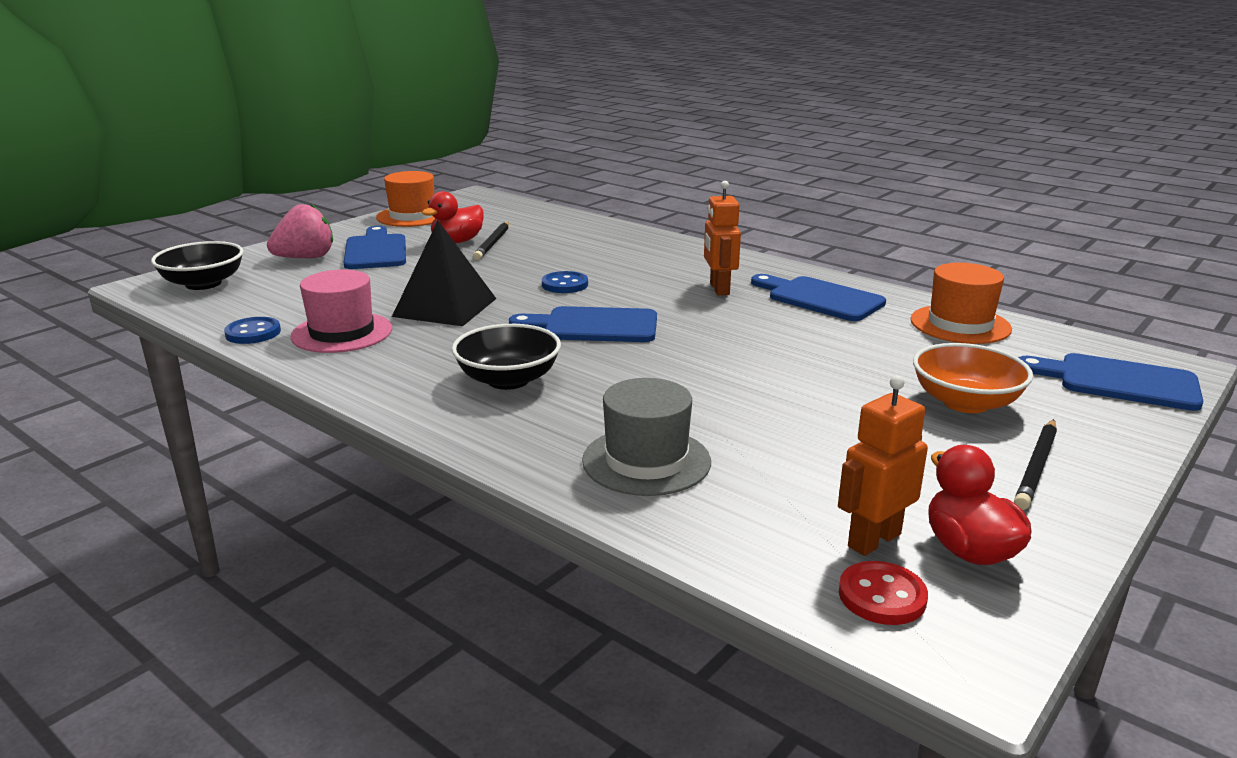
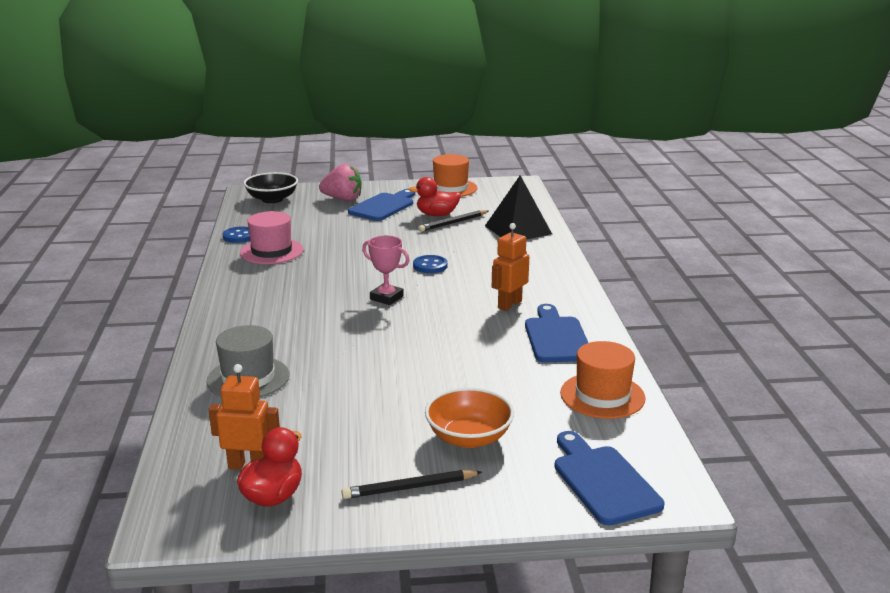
camera: 45 degrees right, 0 degrees up
black pyramid [392,221,496,326] -> black pyramid moved to [485,175,552,240]
black bowl [452,324,561,390] -> none
blue cutting board [509,306,657,342] -> pink trophy [362,236,409,305]
red button [839,561,928,625] -> none

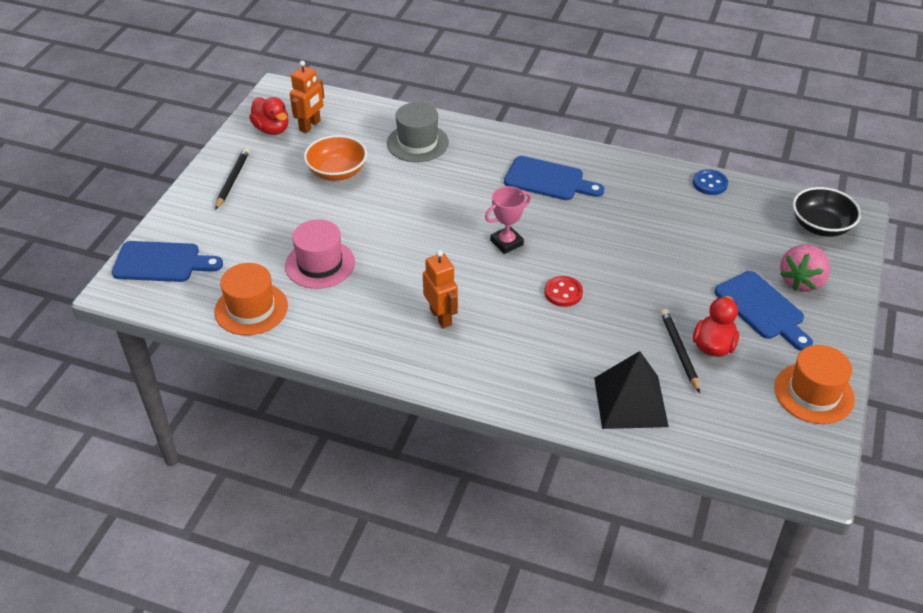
camera: 115 degrees right, 20 degrees up
pink hat [240,211,303,264] -> pink hat moved to [285,220,355,289]
blue button [413,255,448,273] -> red button [544,276,583,307]
orange bowl [425,388,514,448] -> orange bowl moved to [304,135,367,181]
blue cutting board [525,304,588,363] -> blue cutting board moved to [504,156,604,200]

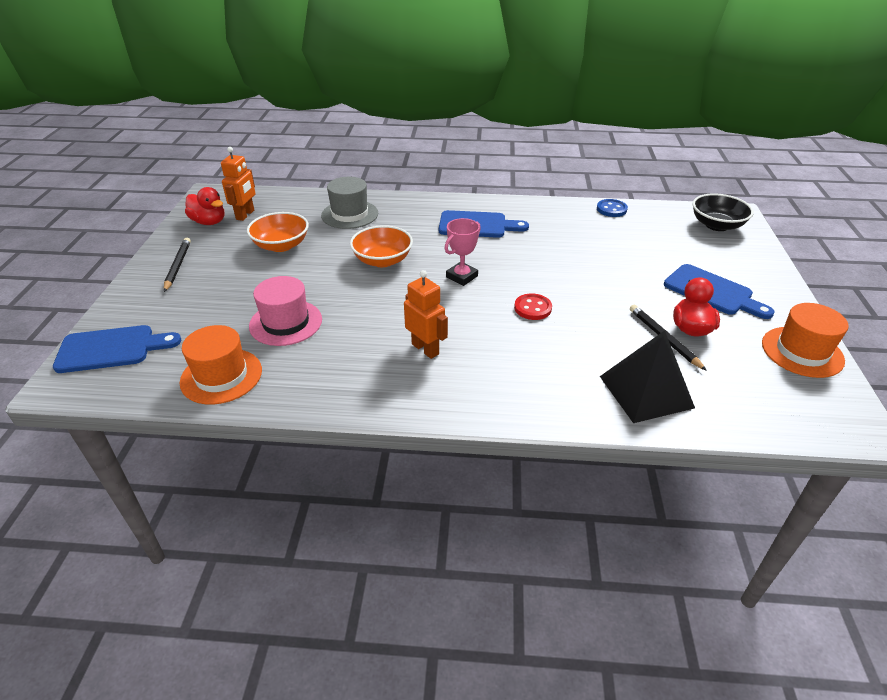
camera: 15 degrees left, 5 degrees down
pink strawberry [780,245,830,292] -> none
none -> orange bowl [350,225,413,267]

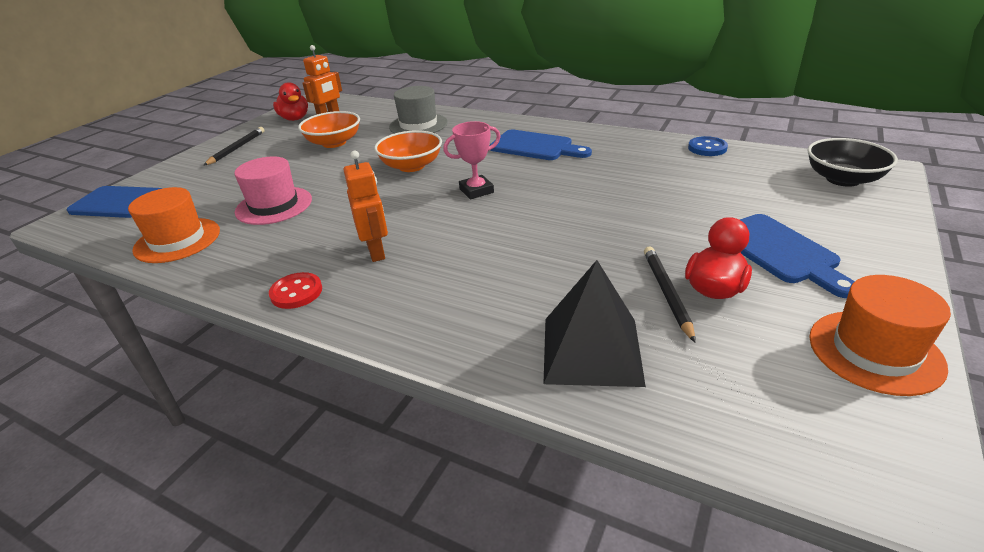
camera: 25 degrees right, 5 degrees down
red button [514,293,552,320] -> red button moved to [269,272,322,309]

